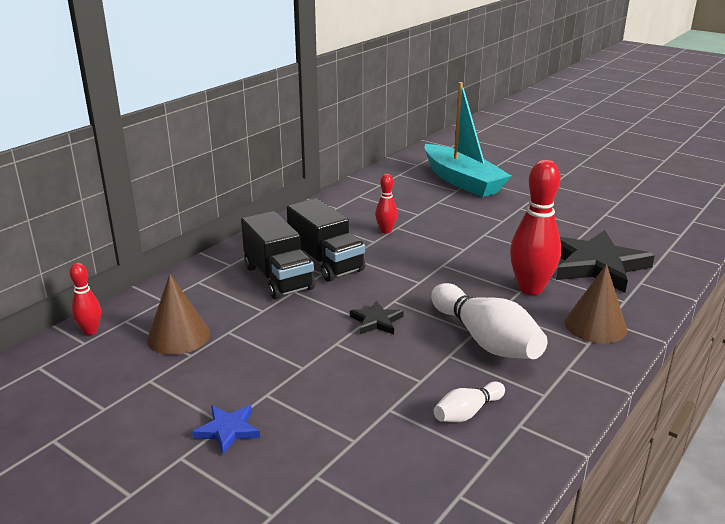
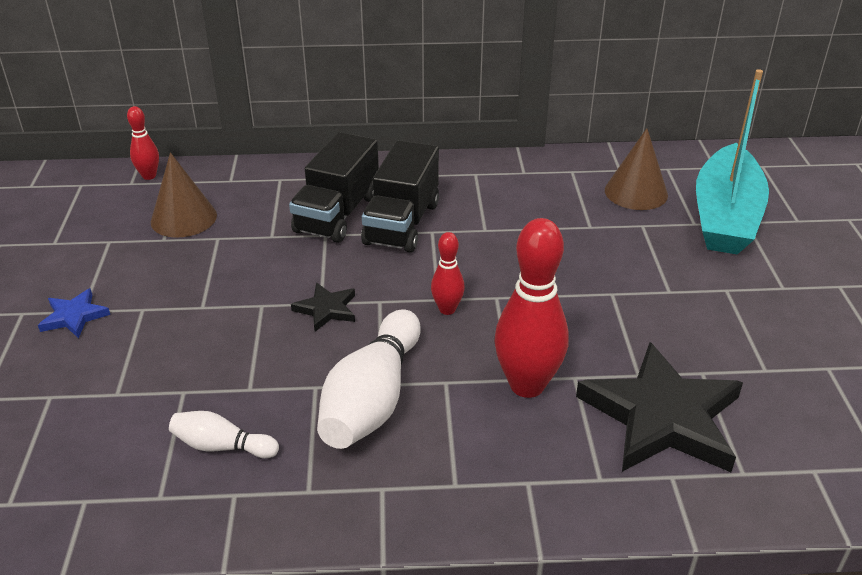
camera: 50 degrees right, 10 degrees up
red bowling pin [375,174,397,234] -> red bowling pin moved to [431,232,465,315]
brown cone [564,264,627,343] -> brown cone moved to [605,128,668,210]

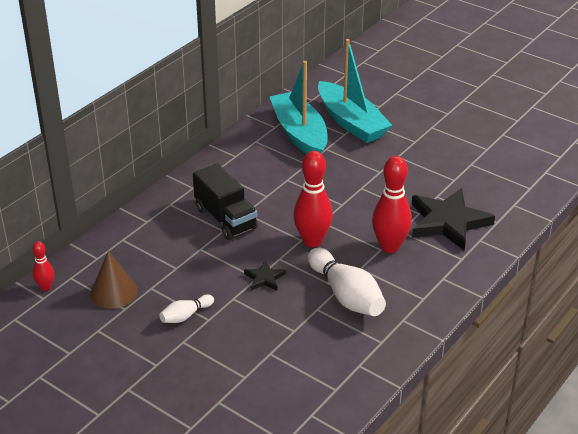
camera: 50 degrees left, 0 degrees up
blue star [38,288,110,338] -> none
white bowling pin [169,411,279,458] -> white bowling pin moved to [159,294,214,323]
black truck [289,132,379,242] -> none
red bowling pin [431,232,465,315] -> red bowling pin [293,151,333,247], size x1.94
brown cone [605,128,668,210] -> turquoise boat [269,61,328,154]

